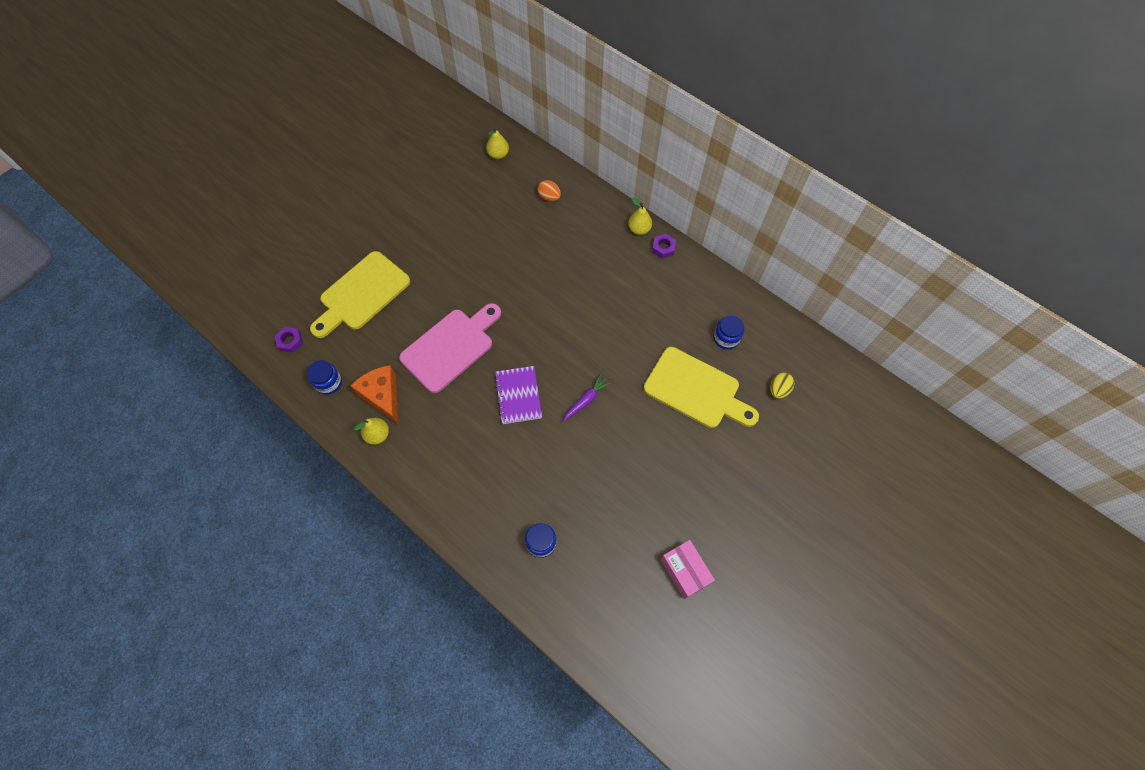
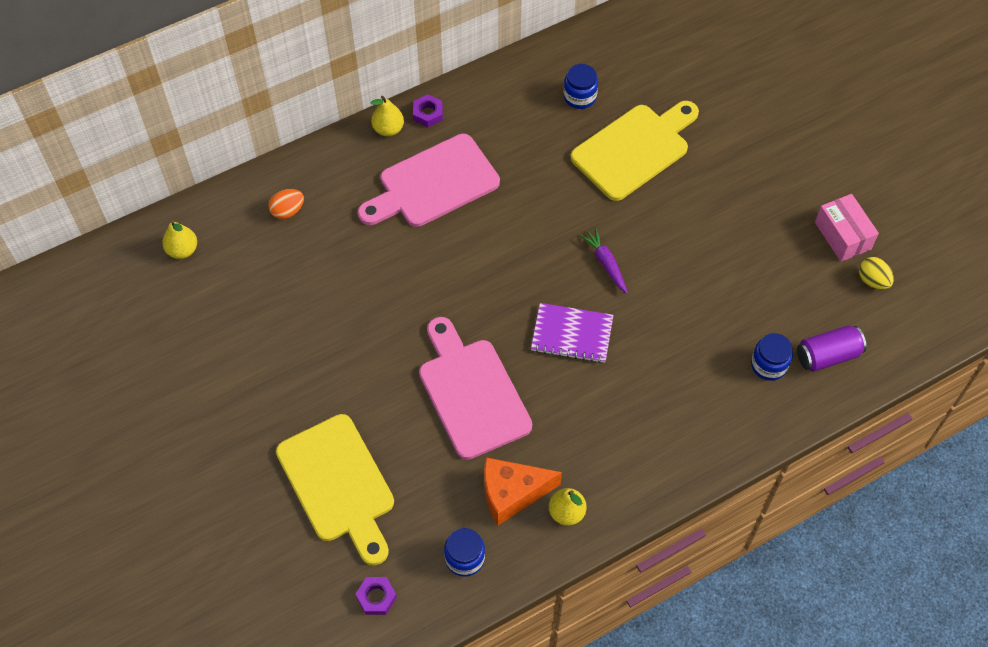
camera: 70 degrees left, 5 degrees down
pink box [660,540,715,599] -> pink box turned 75 degrees clockwise [815,194,879,262]
yellow egg [770,373,795,399] -> yellow egg moved to [859,257,894,290]
none -> pink cutting board [358,134,500,227]
none -> purple can [797,326,867,372]

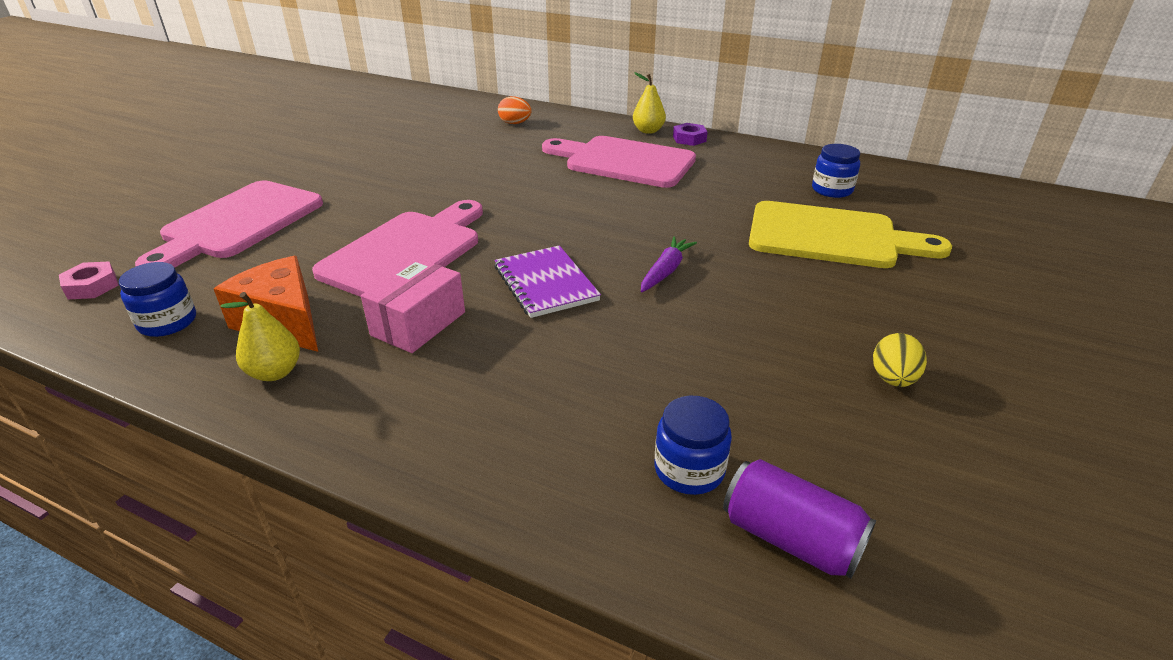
camera: 55 degrees right, 25 degrees down
yellow pear [162,220,197,259] -> none
yellow cutting board [276,414,394,566] -> pink cutting board [135,180,323,268]
purple nut [356,577,397,615] -> pink nut [59,262,118,299]
pink box [815,194,879,262] -> pink box moved to [361,258,465,353]
yellow egg [859,257,894,290] -> yellow egg moved to [873,333,927,387]

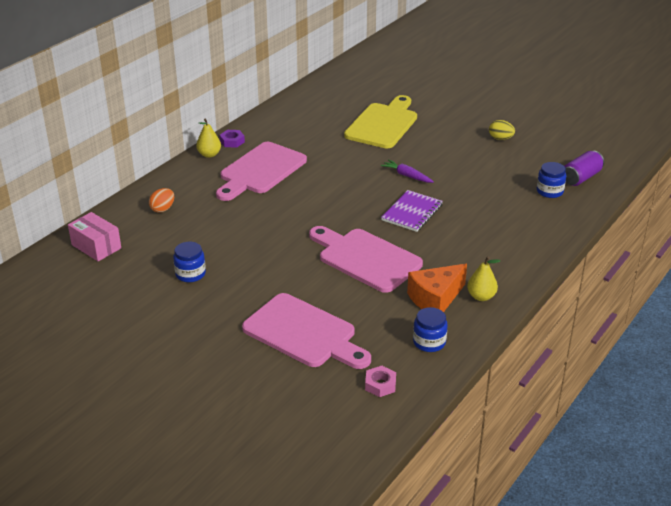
camera: 80 degrees left, 0 degrees up
pink box [361,258,465,353] -> pink box moved to [68,212,121,261]
purple notebook [494,245,601,318] -> purple notebook turned 45 degrees counterclockwise [381,190,443,232]
blue jar [812,144,860,198] -> blue jar moved to [173,242,206,282]

